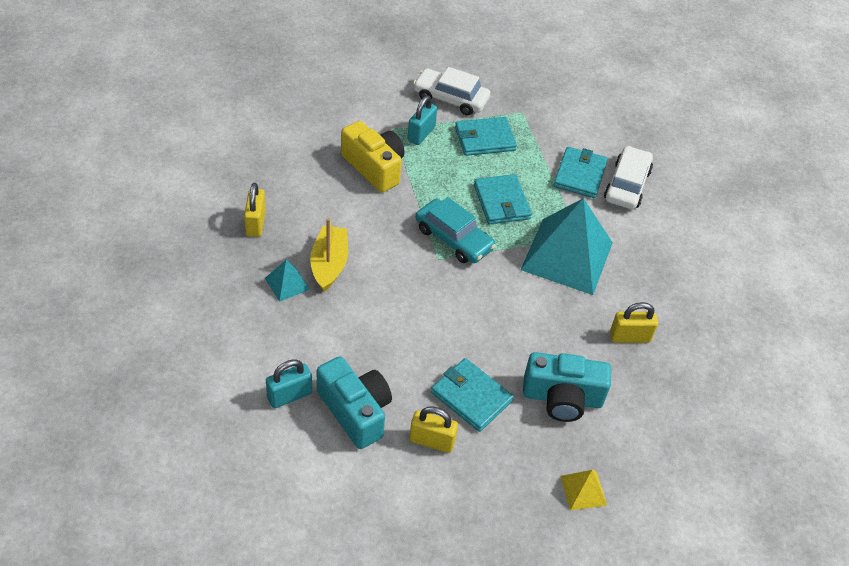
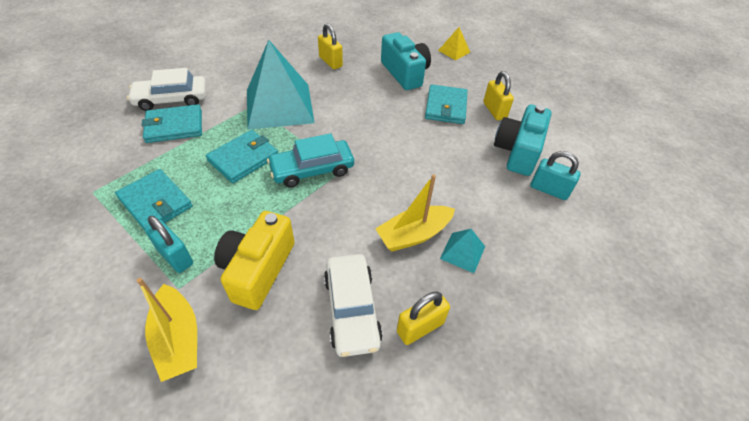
camera: 120 degrees left, 0 degrees up
turquoise padlock [407,96,437,145] -> turquoise padlock turned 45 degrees clockwise [145,216,193,273]
white car [413,67,490,116] -> white car moved to [324,254,383,357]
turquoise car [416,197,496,263] -> turquoise car turned 120 degrees counterclockwise [267,133,354,188]
none -> yellow boat [137,278,197,382]

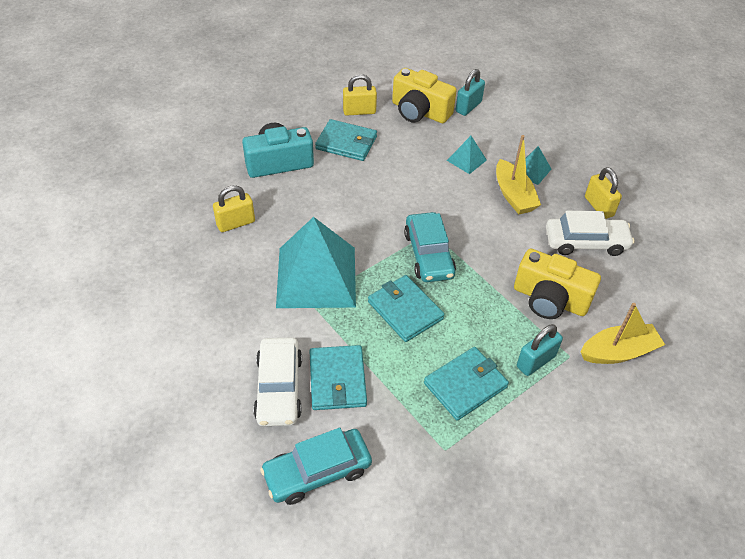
camera: 80 degrees left, 0 degrees up
yellow pyramid [438,27,470,60] -> none
turquoise camera [494,105,552,176] -> yellow camera [392,68,457,123]
none -> turquoise car [260,428,372,505]
none -> turquoise pyramid [447,136,487,174]

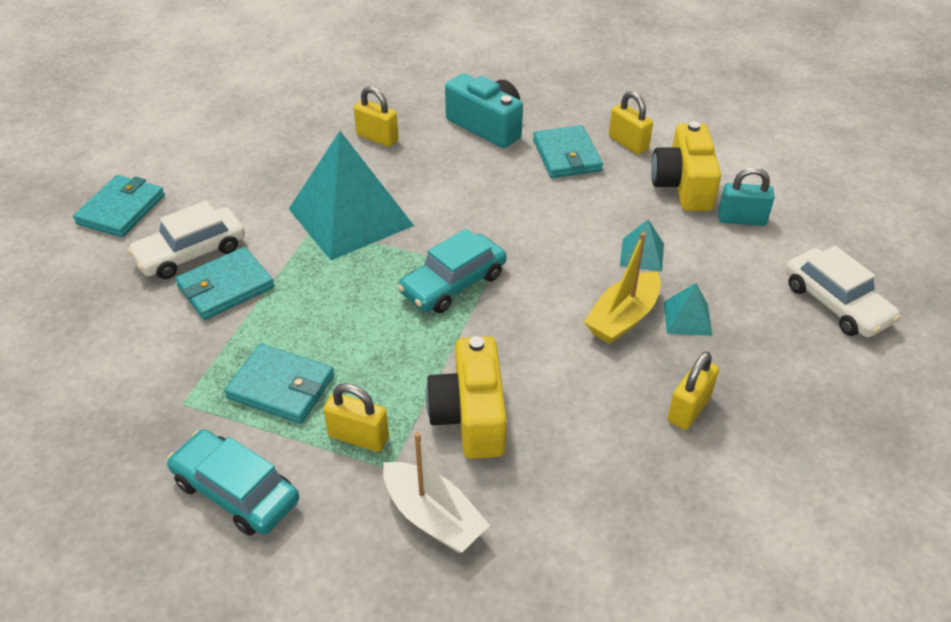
camera: 60 degrees right, 5 degrees down
turquoise car [260,428,372,505] -> turquoise car moved to [167,429,299,536]
turquoise wallet [368,275,445,342] -> turquoise wallet moved to [73,175,165,237]
turquoise padlock [517,324,563,376] -> yellow padlock [323,383,389,452]
white car [546,211,635,256] -> white car moved to [785,246,901,337]
yellow boat [581,303,665,364] -> white boat [383,432,490,553]

